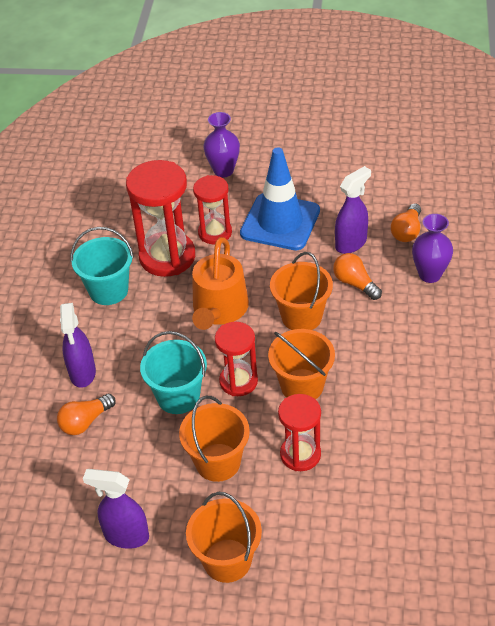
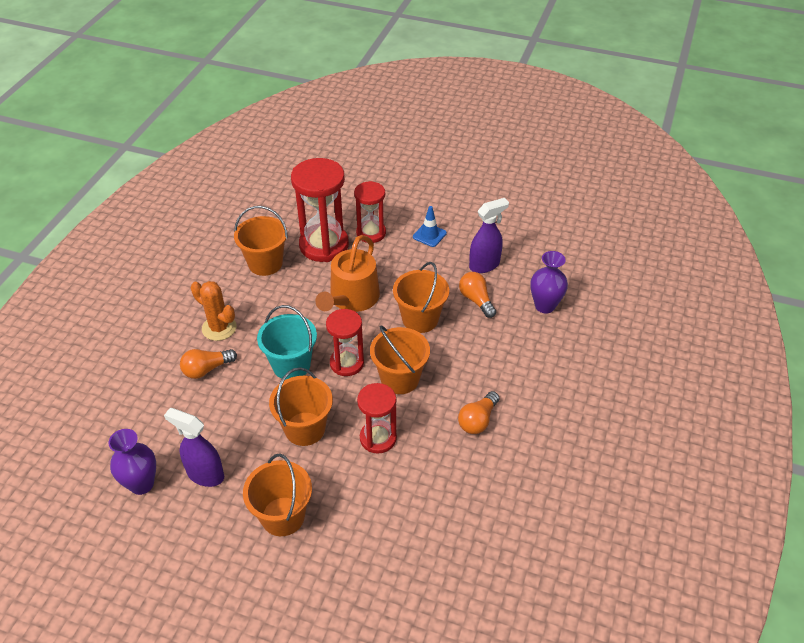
camera: 10 degrees right, 0 degrees up
purple spray bottle [60,303,96,388] -> orange cactus [191,281,237,341]
turquoise bucket [71,227,134,305] -> orange bucket [234,206,288,276]
purple vase [203,112,240,178] -> purple vase moved to [108,429,156,495]
blue traffic cone [240,147,320,250] -> blue traffic cone [413,206,447,247], size x0.45
orange light bulb [391,203,421,242] -> orange light bulb moved to [458,391,499,434]

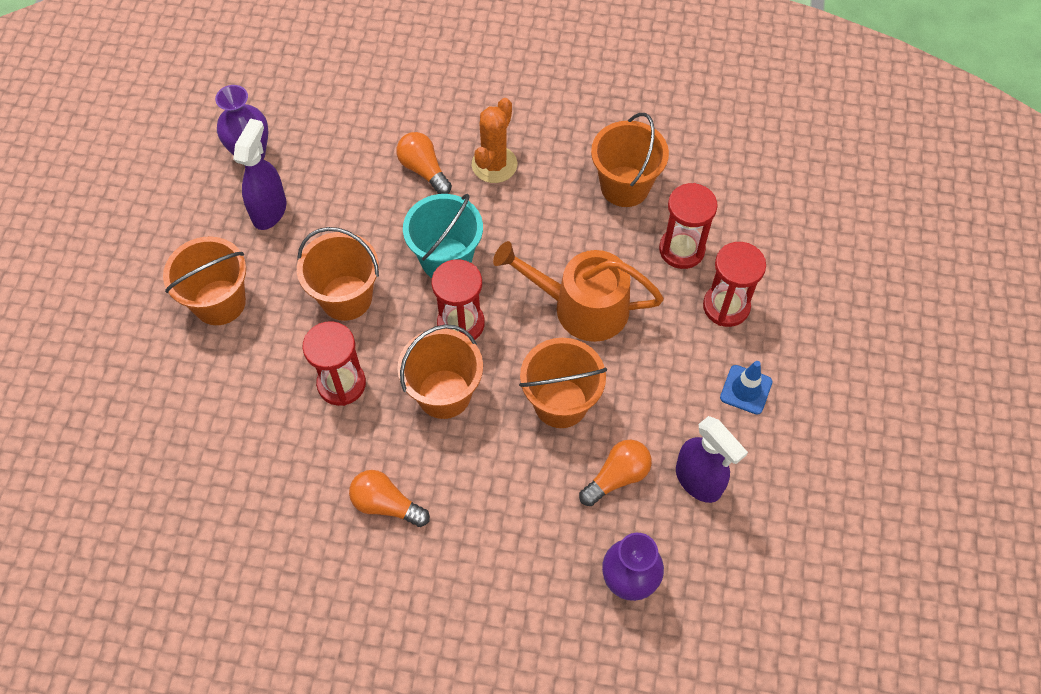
camera: 80 degrees right, 15 degrees up
red hourglass [291,158,349,262] -> red hourglass [659,183,718,269], size x0.61

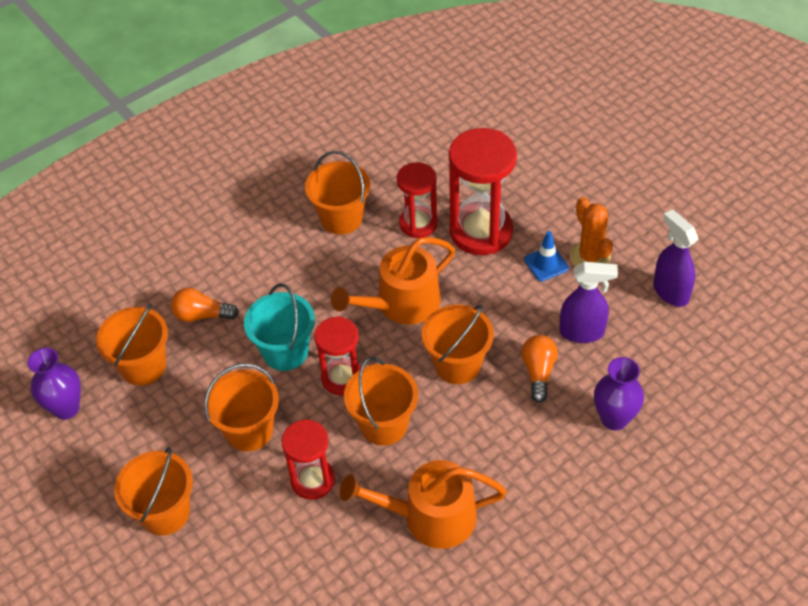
camera: 45 degrees left, 10 degrees down
purple spray bottle [233,118,286,230] -> purple spray bottle moved to [653,209,698,307]
orange light bulb [349,470,430,527] -> orange watering can [340,460,507,549]
orange cactus [472,98,517,183] -> orange cactus moved to [570,197,613,267]
red hourglass [703,242,766,327] -> red hourglass [449,128,517,255], size x1.64
none -> orange bucket [96,304,168,386]

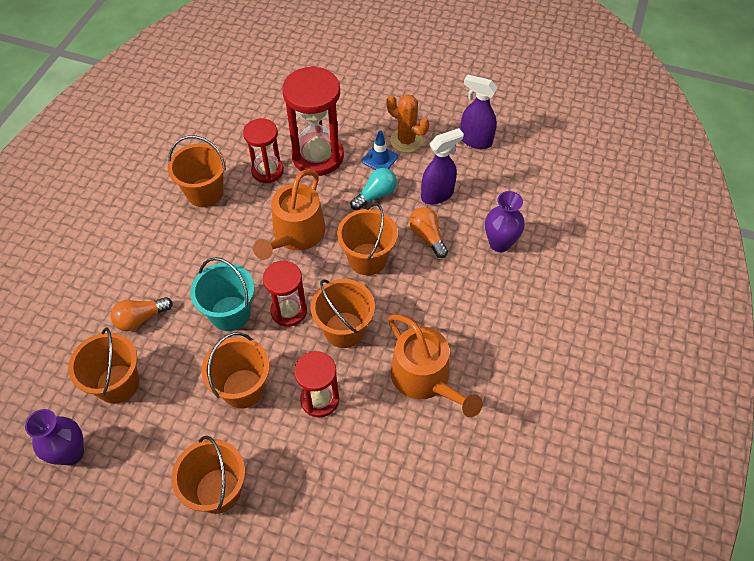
camera: 35 degrees left, 5 degrees up
orange watering can [340,460,507,549] -> orange watering can turned 90 degrees counterclockwise [388,314,483,417]
none -> turquoise light bulb [350,168,397,210]

